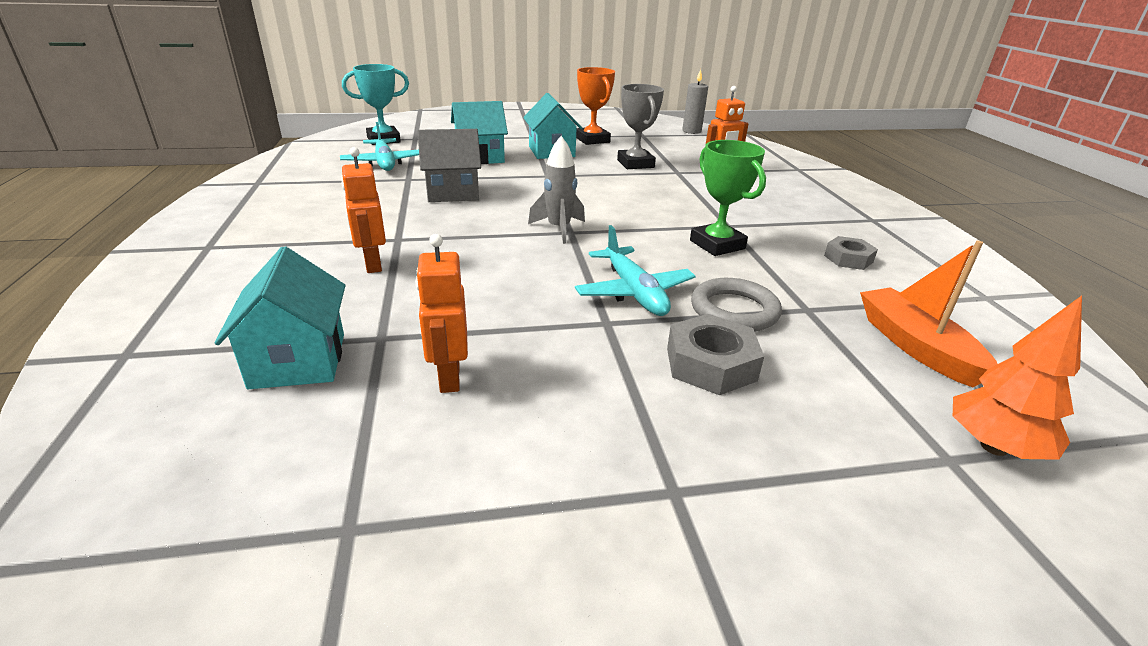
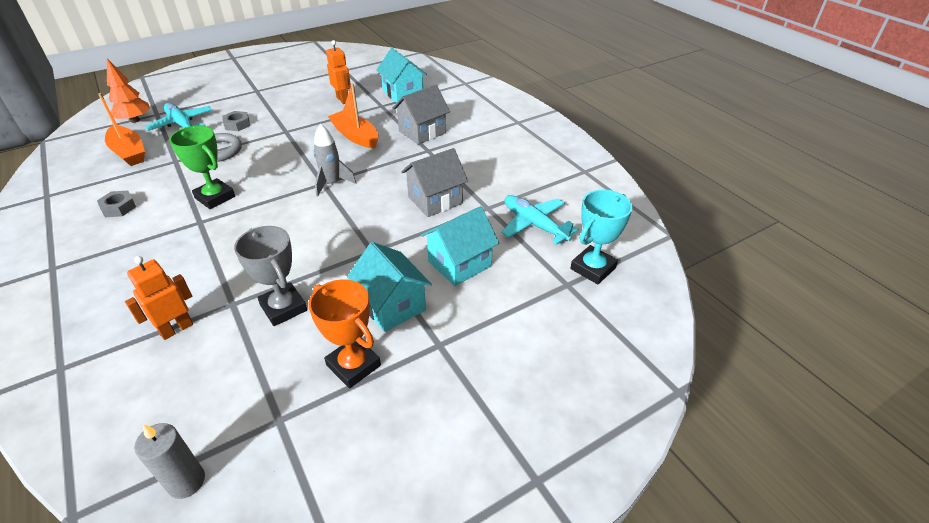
camera: 160 degrees right, 10 degrees up
orange robot [341,147,386,273] -> grey house [392,85,450,145]
turquoise plane [575,225,696,316] -> turquoise plane moved to [145,103,212,131]
grey nut [667,314,764,395] -> grey nut [222,111,250,131], size x0.66
none -> orange boat [328,83,379,149]

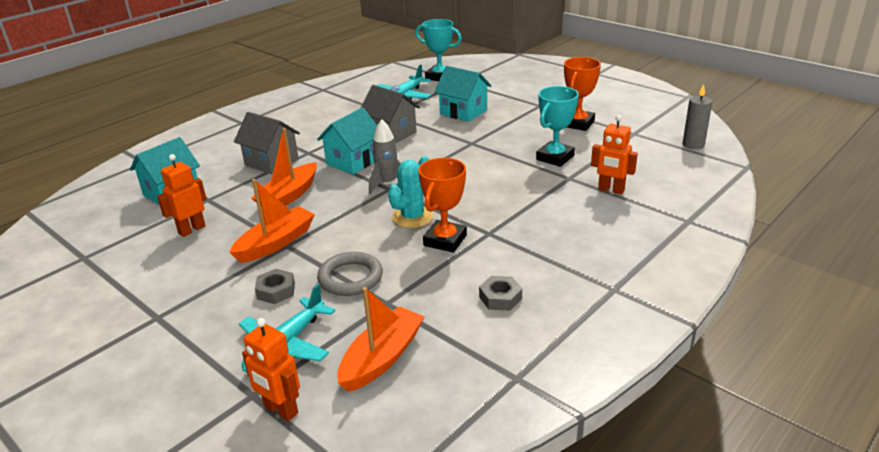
camera: 105 degrees left, 10 degrees down
orange tree [107,59,150,123] -> orange robot [242,318,300,421]
green trophy [169,125,235,209] -> orange trophy [418,158,467,252]
grey trophy [234,226,307,326] -> turquoise trophy [536,86,579,167]
turquoise house [347,242,432,332] -> turquoise house moved to [317,107,377,174]
none -> orange boat [229,179,315,263]
none -> turquoise cactus [388,156,433,228]

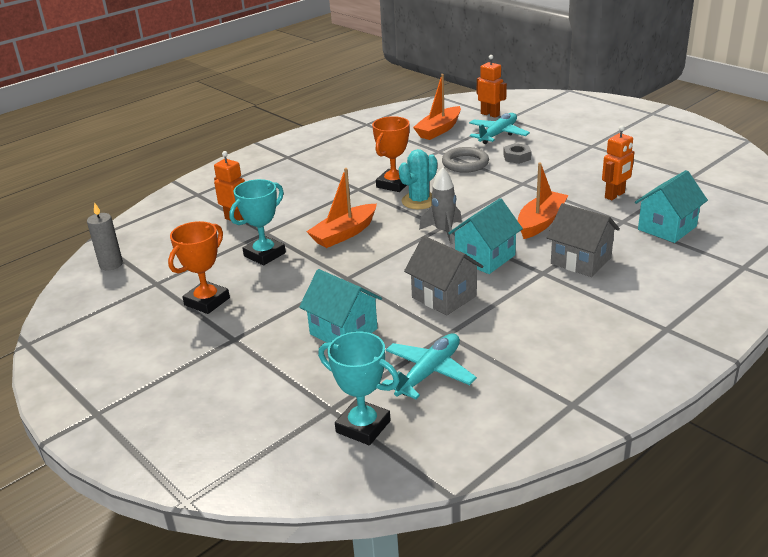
camera: 175 degrees left, 0 degrees up
orange boat [229,179,315,263] -> orange boat moved to [306,168,377,248]
grey nut [479,276,522,311] -> none

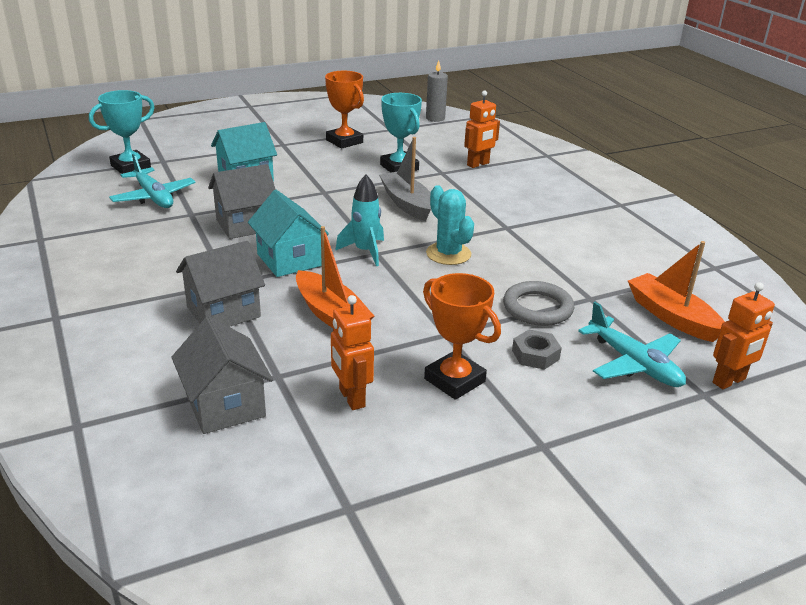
camera: 105 degrees right, 0 degrees up
orange boat [306,168,377,248] -> grey boat [379,137,431,221]
orange trophy [372,116,410,192] -> orange trophy moved to [423,273,501,400]
grey rocket [419,167,462,244] -> turquoise rocket [335,175,384,266]
turquoise house [635,170,708,243] -> grey house [171,316,273,434]

